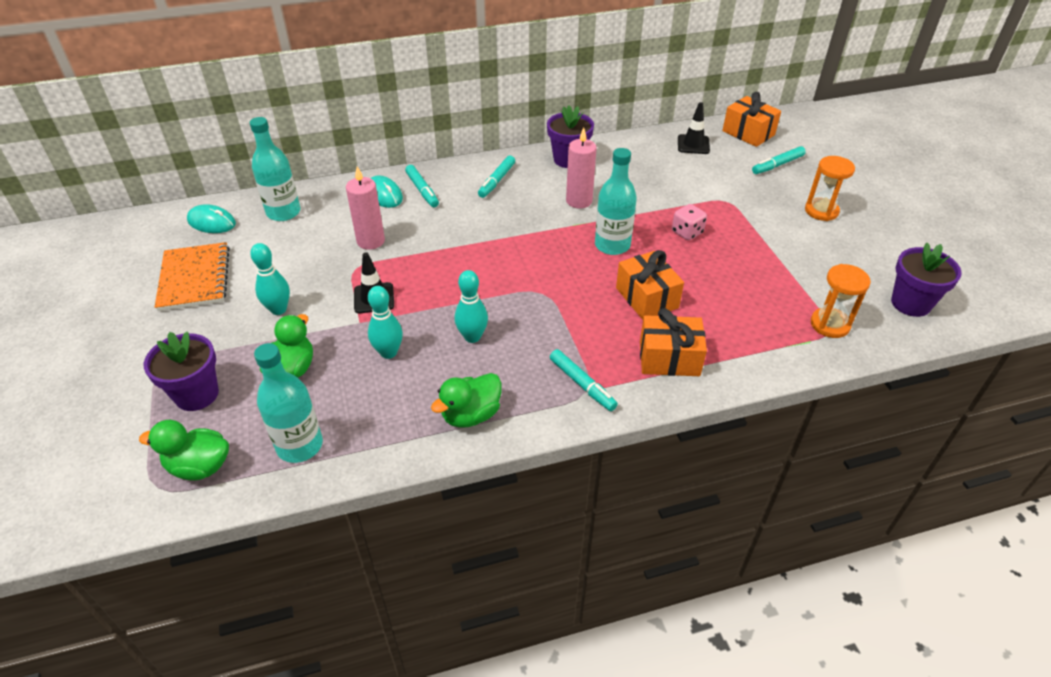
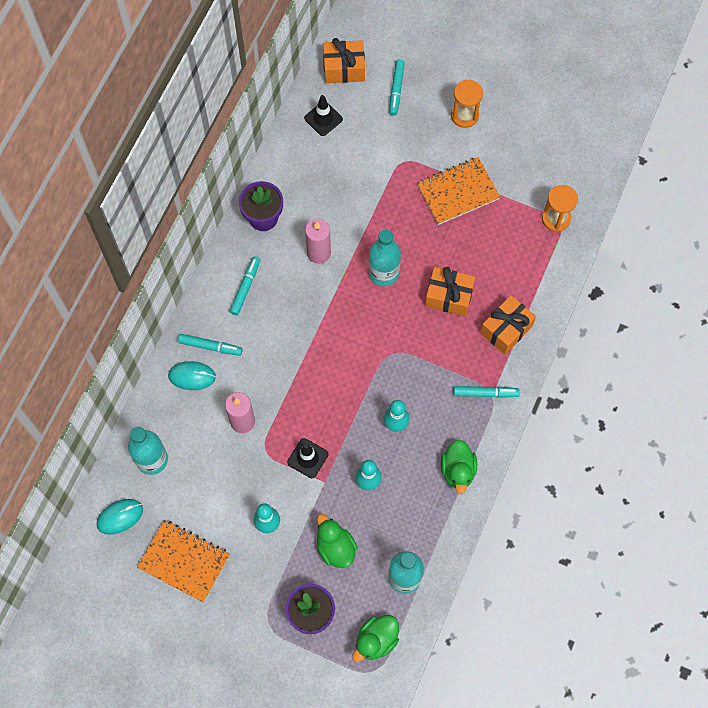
camera: 50 degrees left, 25 degrees up
turquoise marker [478,156,515,198] -> turquoise marker turned 135 degrees counterclockwise [230,256,260,315]
pink dice [672,204,707,240] -> none
purple flower pot [891,243,962,317] -> none
none -> orange notebook [417,157,500,225]

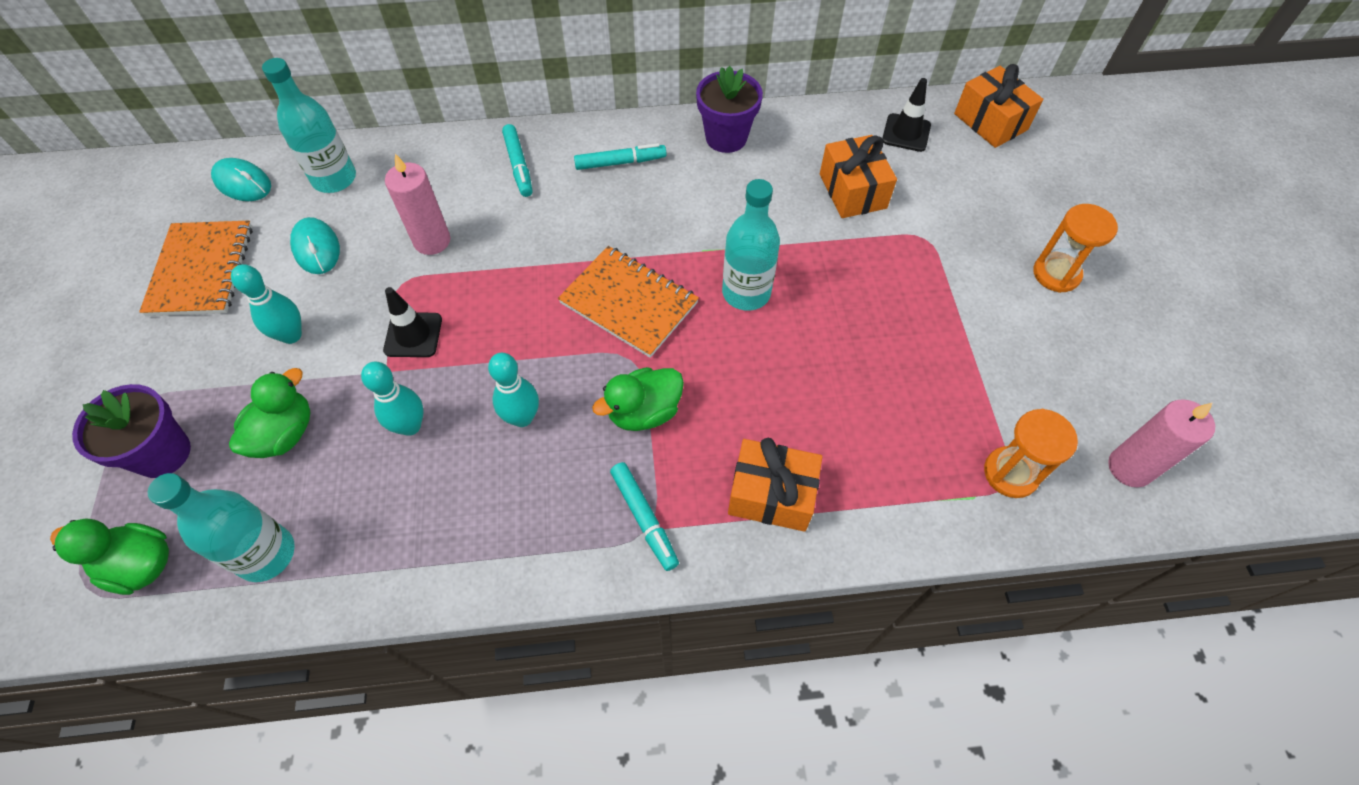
camera: 60 degrees right, 10 degrees down
turquoise mouse [168,361,216,390] -> turquoise mouse moved to [290,217,340,274]
pink candle [305,219,331,264] -> pink candle moved to [1108,399,1215,487]
turquoise marker [389,59,405,115] -> none
orange notebook [417,157,500,225] -> orange notebook moved to [558,246,699,358]
orange gift [425,267,475,316] -> orange gift moved to [820,135,897,218]
green duck [441,440,477,494] -> green duck moved to [592,367,684,431]

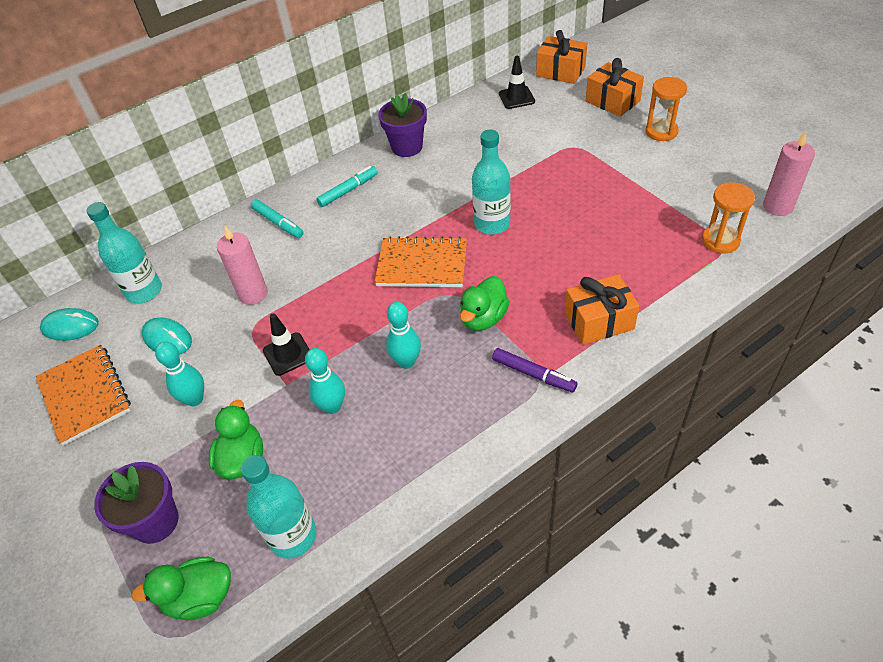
camera: 25 degrees left, 10 degrees down
turquoise marker [610,462,679,571] -> purple marker [492,348,577,393]
orange gift [820,135,897,218] -> orange gift moved to [585,58,644,117]

